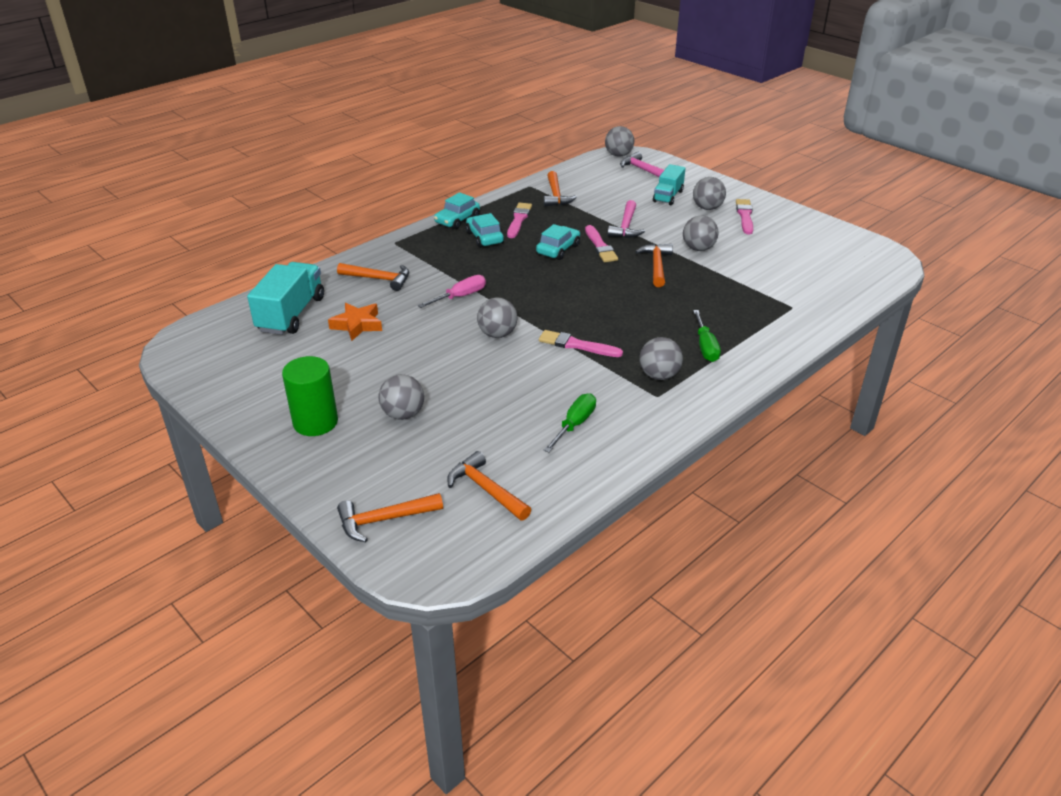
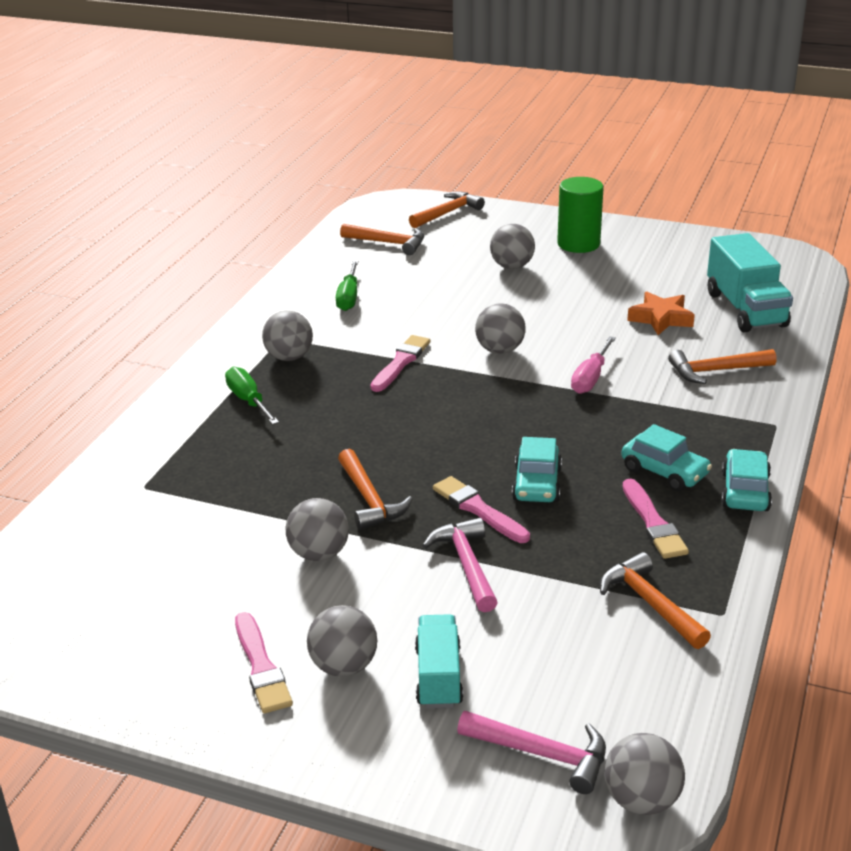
camera: 155 degrees right, 5 degrees down
pink brush [539,330,623,357] -> pink brush turned 60 degrees counterclockwise [370,335,430,392]

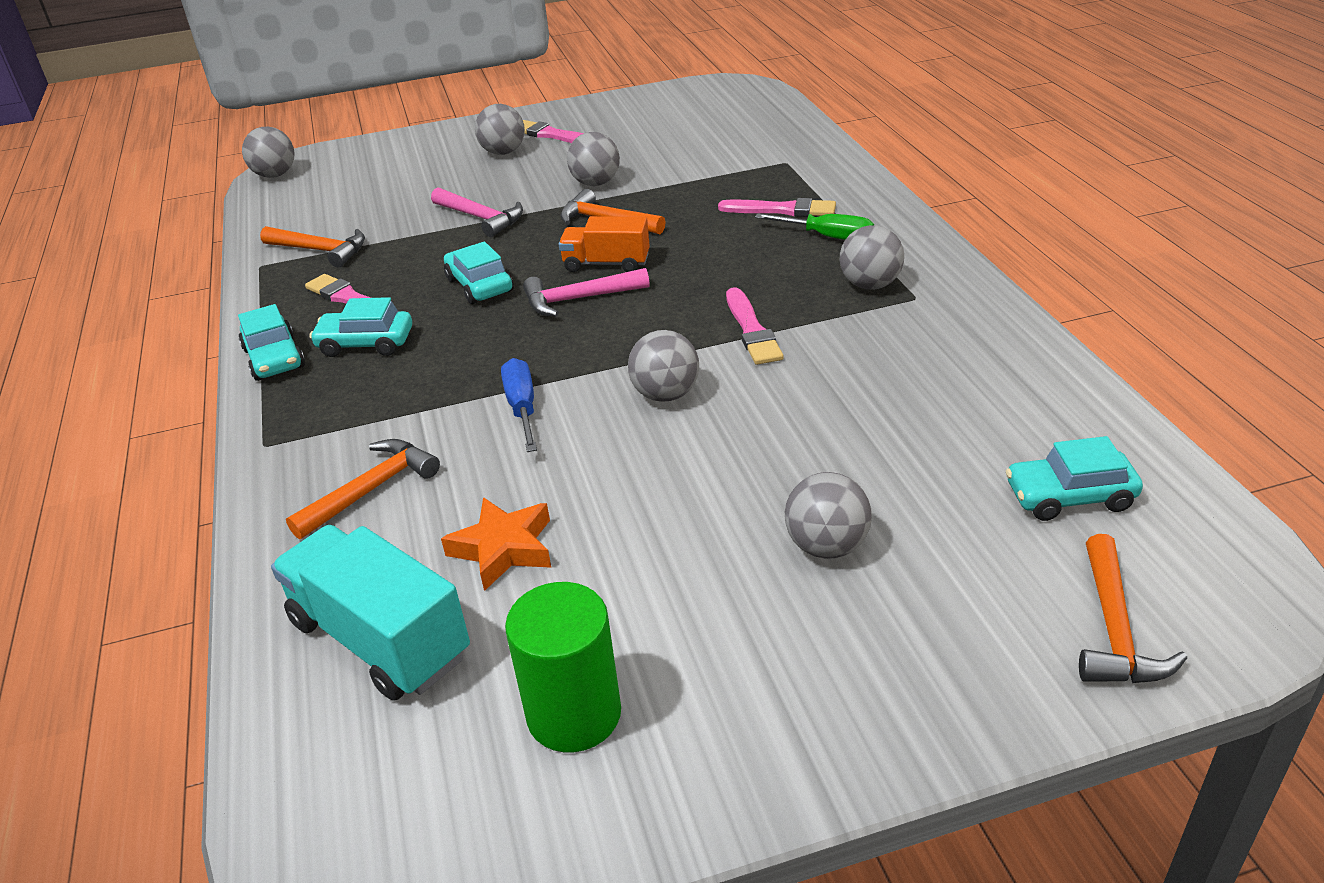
camera: 145 degrees right, 5 degrees up
green screwdriver [336,261,358,311] -> none
orange hammer [340,224,424,255] -> turquoise car [1006,436,1143,521]
turquoise truck [415,614,463,708] -> none
pink brush [433,476,530,543] -> pink brush moved to [718,198,836,217]
pink hammer [457,711,606,794] -> pink hammer moved to [523,268,650,317]
green cylinder [557,177,604,253] -> green cylinder moved to [505,582,621,752]
pink screwdriver [571,336,616,394] -> blue screwdriver [501,358,537,452]
none -> orange truck [559,216,650,272]

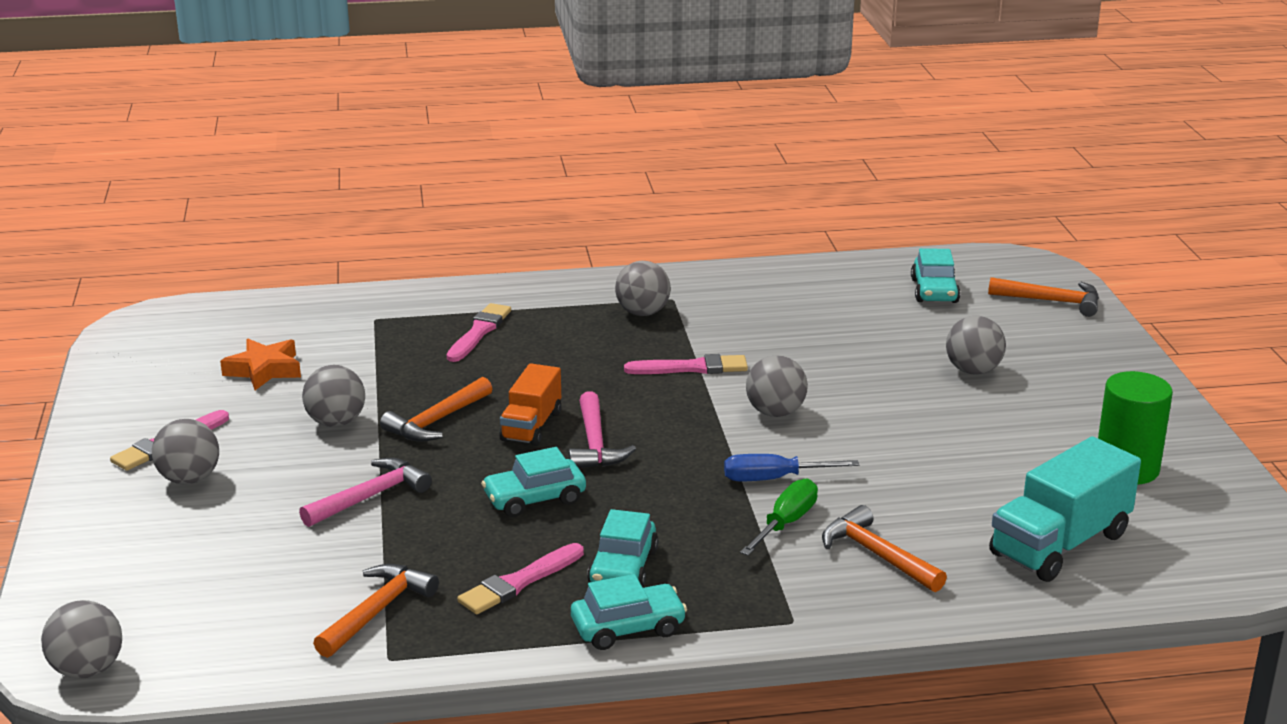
camera: 85 degrees left, 10 degrees down
orange star [441,497,551,591] -> orange star moved to [220,339,301,390]
green screwdriver [755,213,874,240] -> green screwdriver moved to [740,479,818,556]

